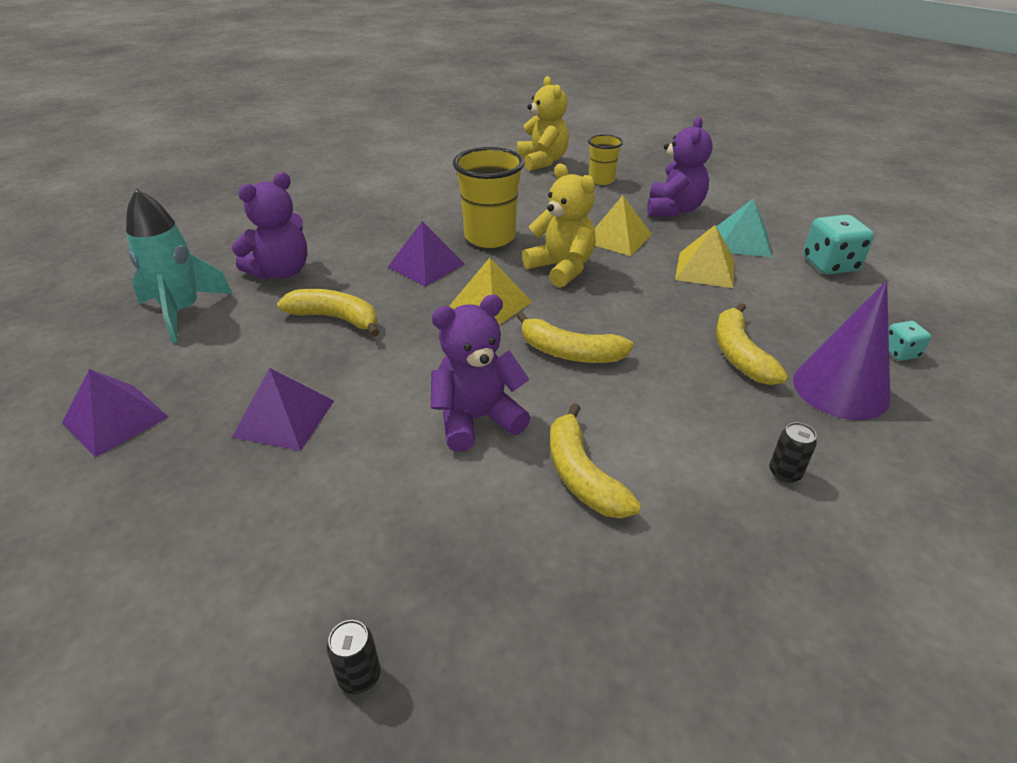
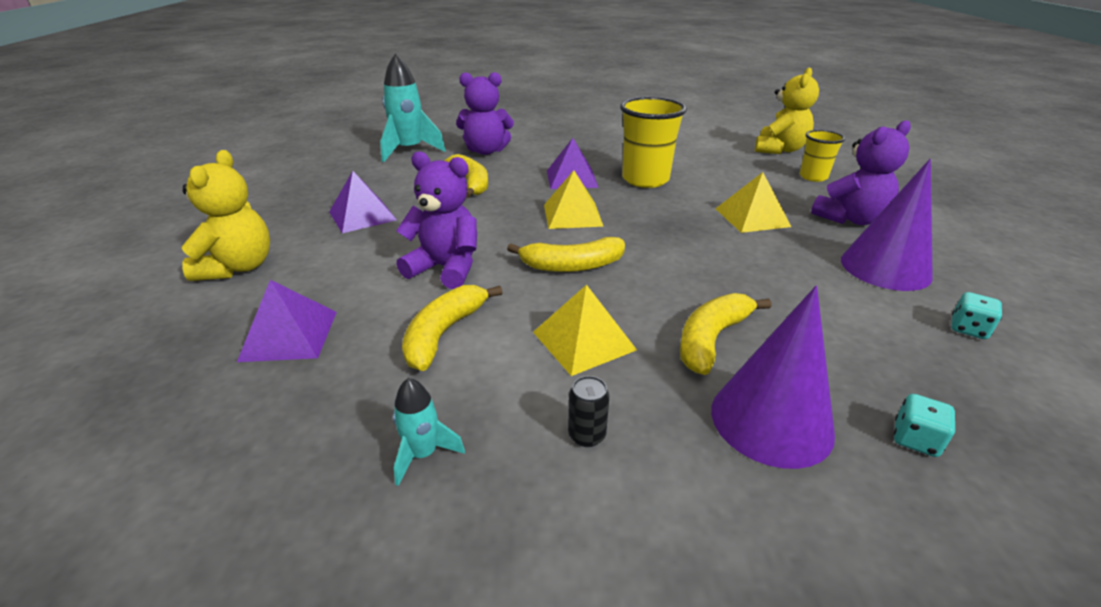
camera: 45 degrees right, 5 degrees down
purple pyramid [62,369,168,458] -> purple pyramid moved to [237,280,337,362]
black can [327,620,380,694] -> none
yellow banana [516,312,634,363] -> yellow banana turned 75 degrees counterclockwise [507,237,625,272]
yellow teddy bear [522,164,596,288] -> yellow teddy bear moved to [181,150,270,281]
yellow pyramid [675,225,735,288] -> yellow pyramid moved to [533,285,637,376]
turquoise pyramid [716,198,772,257] -> purple cone [841,159,933,291]
turquoise dice [803,215,874,275] -> turquoise dice [951,292,1002,339], size x0.55
none -> turquoise rocket [393,378,465,486]

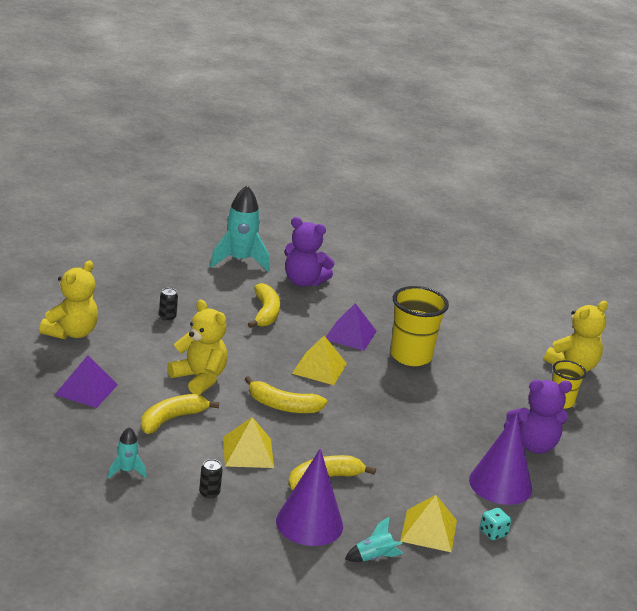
camera: 20 degrees right, 5 degrees down
purple pyramid [329,171,397,233] -> black can [159,288,178,321]
purple teddy bear [396,151,477,289] -> yellow teddy bear [167,300,227,395]
yellow pyramid [715,172,791,233] -> yellow pyramid moved to [400,495,457,552]
turquoise dice [894,394,955,457] -> turquoise rocket [345,517,404,562]

